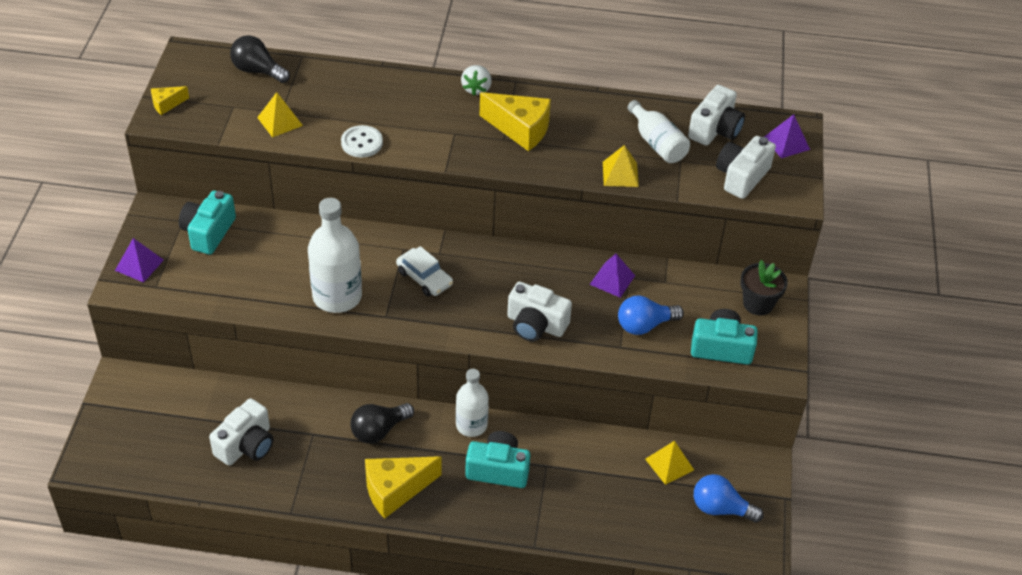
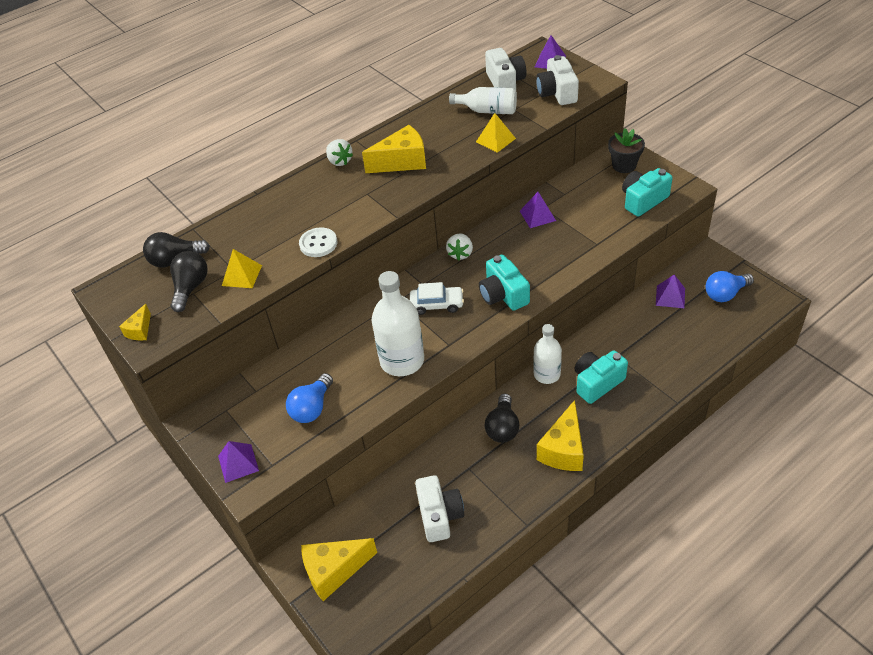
camera: 40 degrees left, 0 degrees up
turquoise camera [179,191,236,255] -> turquoise camera moved to [479,254,530,311]
white camera [507,282,572,342] -> none
blue light bulb [618,296,684,335] -> blue light bulb moved to [286,373,333,423]
yellow pyramid [645,441,694,485] -> purple pyramid [656,274,685,308]
none -> black light bulb [170,251,208,312]
none -> yellow cheese [301,538,377,601]
none -> white strawberry [446,233,473,261]

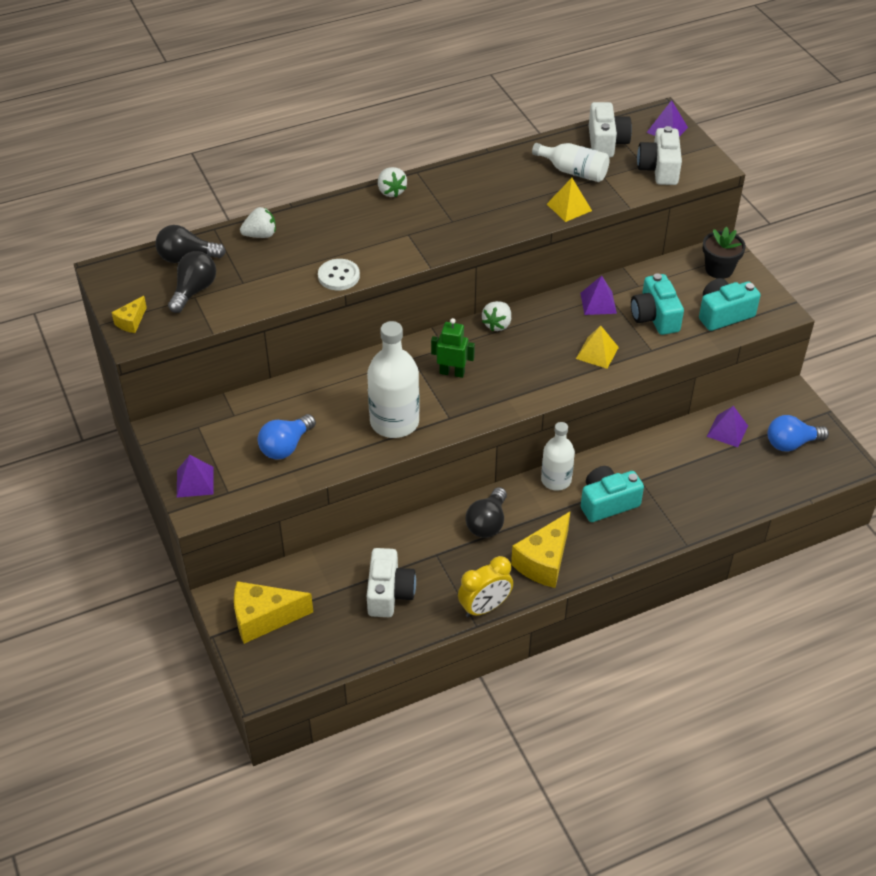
camera: 10 degrees right, 0 degrees up
yellow pyramid [222,249,262,288] -> yellow pyramid moved to [576,325,619,369]
yellow cheese [362,125,426,173] -> none
white car [410,282,464,315] -> green robot [431,318,475,378]
turquoise camera [479,254,530,311] -> turquoise camera moved to [631,273,684,335]
none -> white strawberry [240,207,276,238]
none -> yellow clock [458,556,513,618]

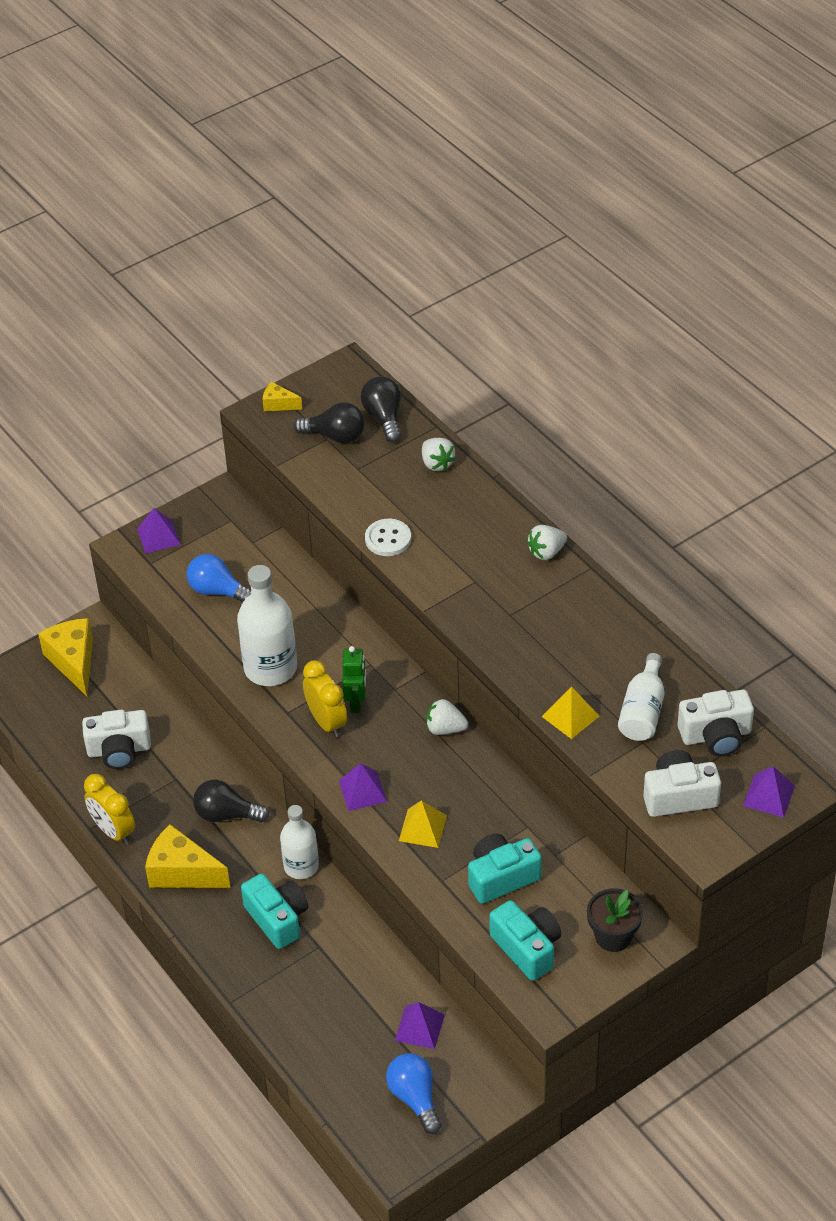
camera: 80 degrees right, 0 degrees up
purple pyramid [580,276,617,315] -> purple pyramid moved to [339,763,387,811]
none -> yellow clock [303,660,347,737]

